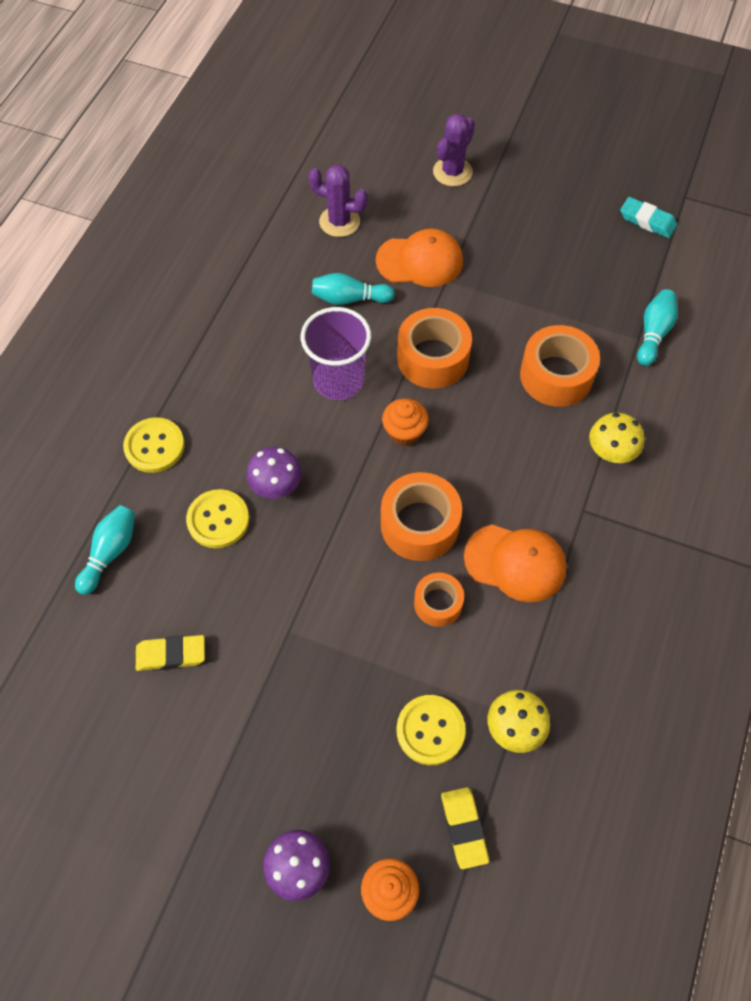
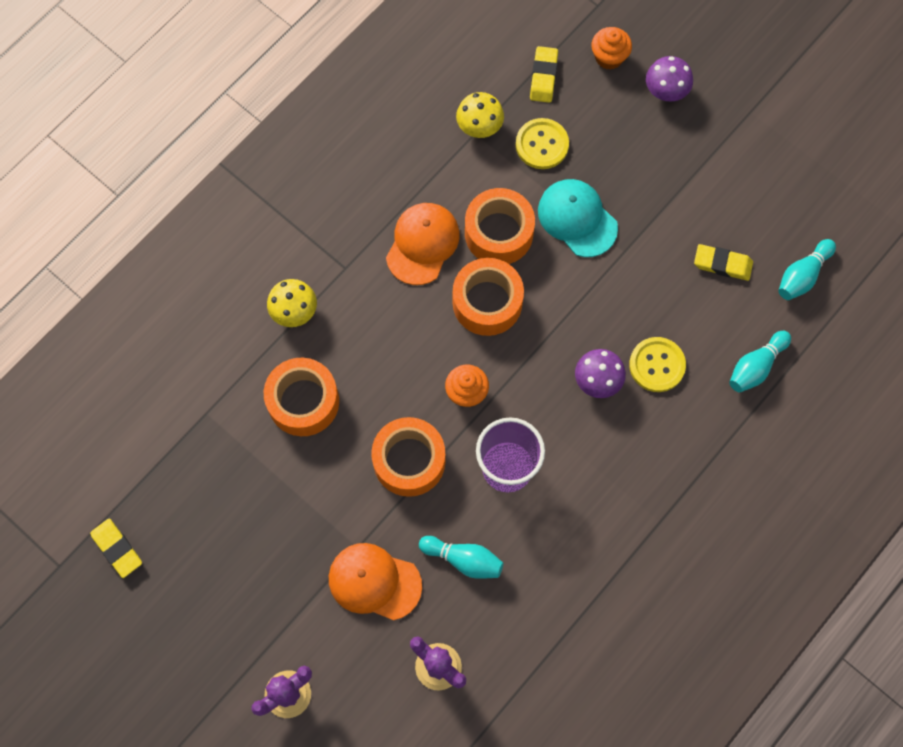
camera: 160 degrees left, 10 degrees up
yellow button [123,417,185,473] -> none
orange tape [414,572,464,627] -> orange tape [465,188,535,264], size x1.69
orange cap [464,525,567,602] -> orange cap turned 75 degrees clockwise [386,203,460,285]
turquoise eraser [620,197,677,238] -> yellow eraser [90,519,142,578]
turquoise bowling pin [637,289,678,366] -> turquoise bowling pin moved to [778,239,836,300]
none -> turquoise cap [538,179,618,257]

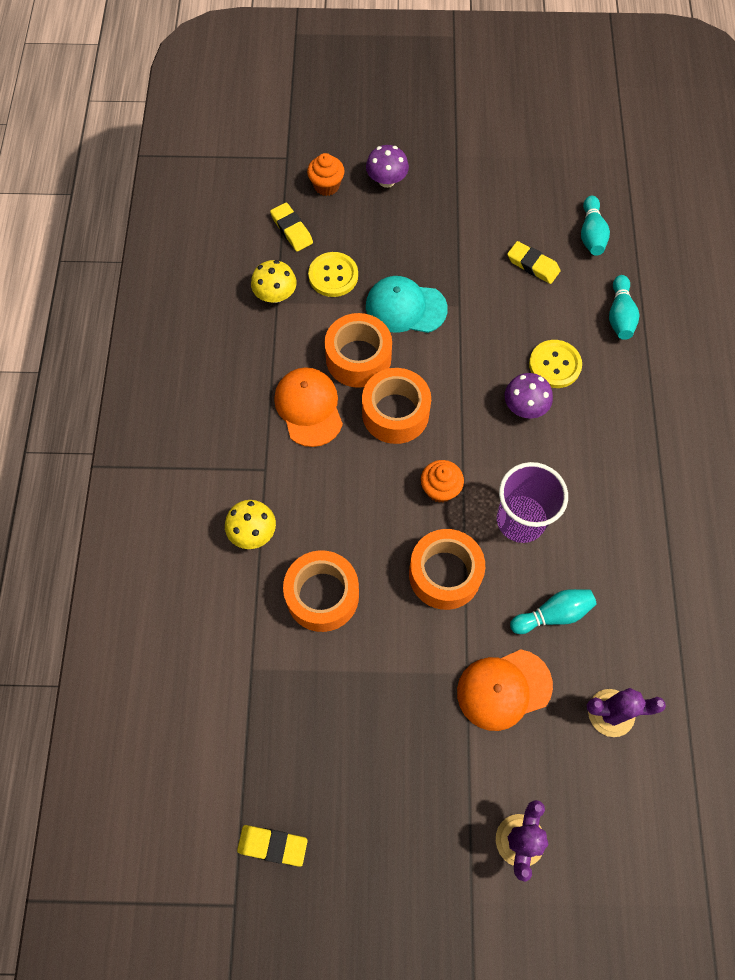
camera: 40 degrees left, 5 degrees down
yellow eraser [694,244,753,281] -> yellow eraser turned 60 degrees clockwise [507,241,561,284]

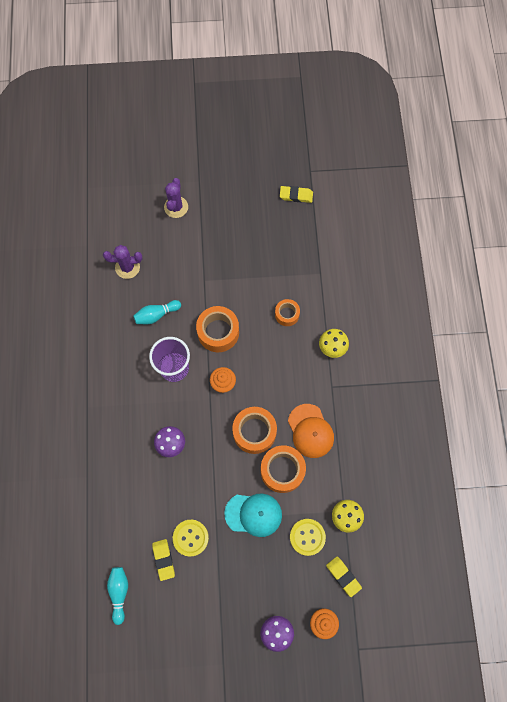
camera: 175 degrees right, 5 degrees up
orange tape [283,550,359,632] -> orange tape [275,299,300,326], size x0.59
orange cap [457,649,553,731] -> none
yellow eraser [507,241,561,284] -> yellow eraser turned 45 degrees clockwise [152,539,175,581]
yellow button [529,340,582,388] -> yellow button moved to [173,520,209,557]
turquoise bowling pin [609,275,639,340] -> none

